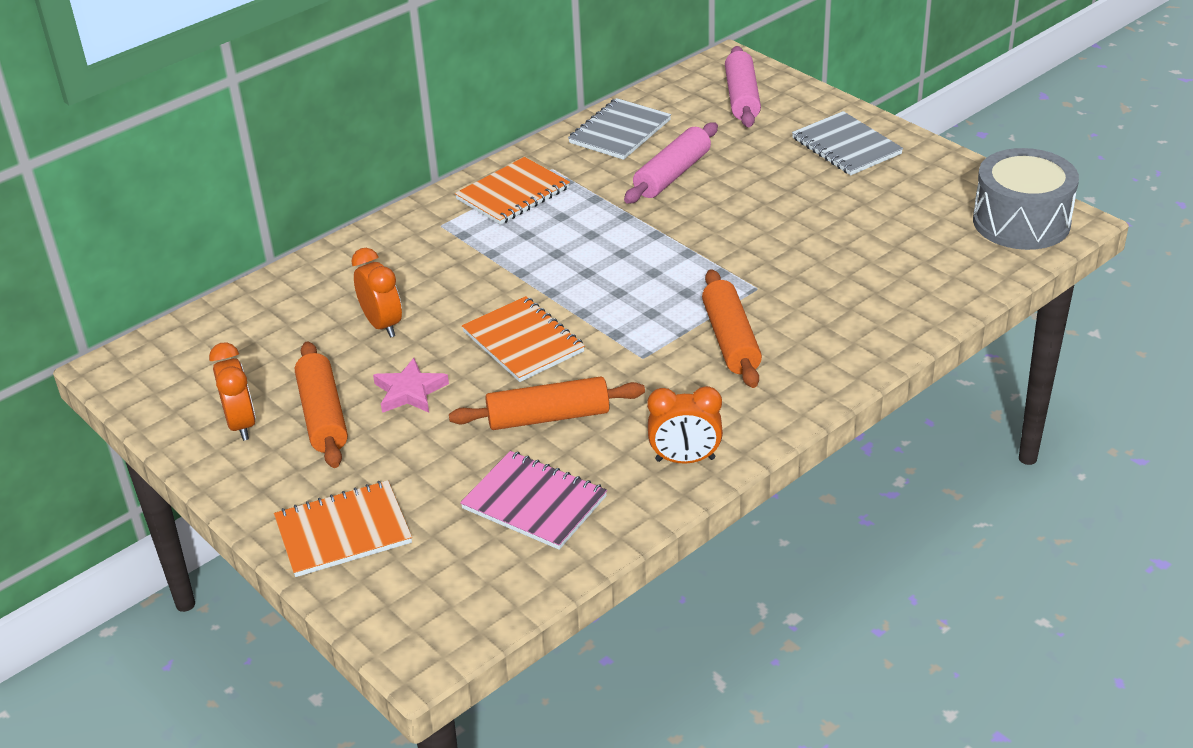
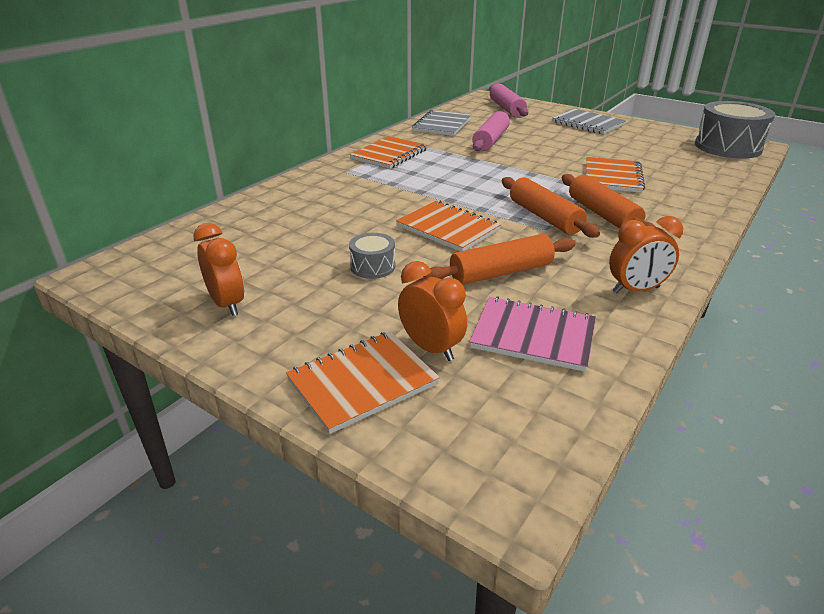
camera: 15 degrees left, 5 degrees down
orange rolling pin [295,341,348,468] -> orange rolling pin moved to [502,177,600,238]
orange clock [351,248,402,338] -> orange clock moved to [398,261,467,361]
pink star [373,358,449,413] -> grey drum [349,233,395,279]
none -> orange notebook [586,157,645,193]

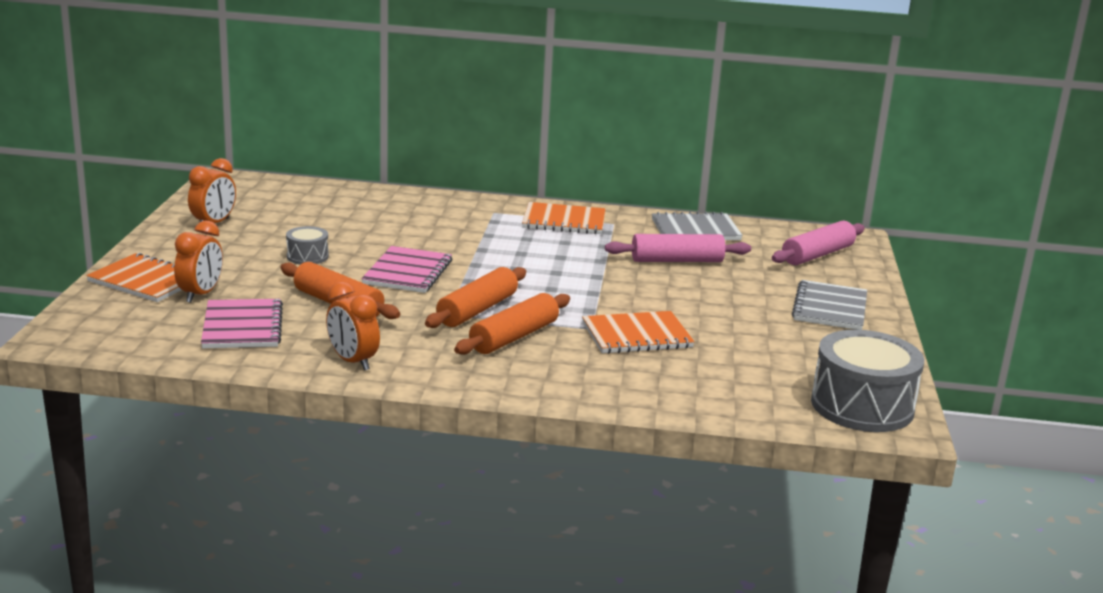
camera: 60 degrees right, 10 degrees down
orange notebook [396,201,501,251] -> pink notebook [362,246,452,293]

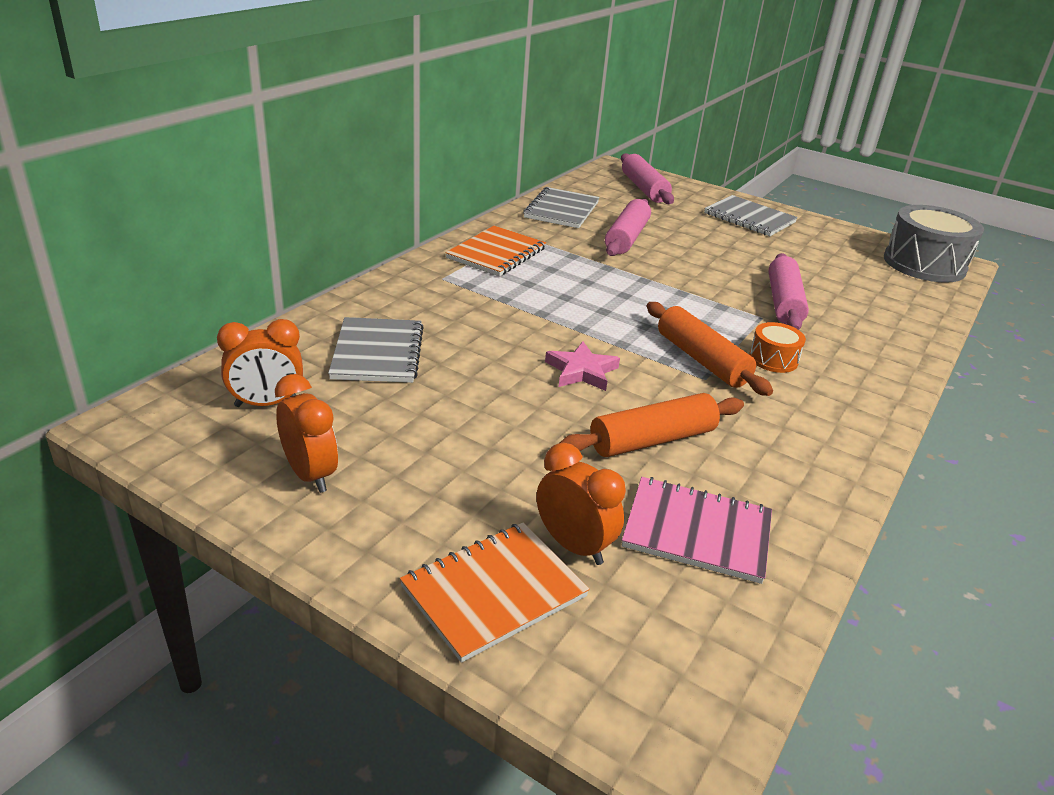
camera: 65 degrees left, 10 degrees up
grey drum [286,226,329,265] -> none
orange clock [326,282,380,371] -> orange clock moved to [217,319,303,407]
pink notebook [362,246,452,293] -> pink star [545,342,620,391]
orange rolling pin [454,293,570,355] -> orange drum [749,322,806,373]
orange notebook [582,311,695,354] -> pink rolling pin [768,253,809,330]
none -> grey notebook [328,317,424,383]

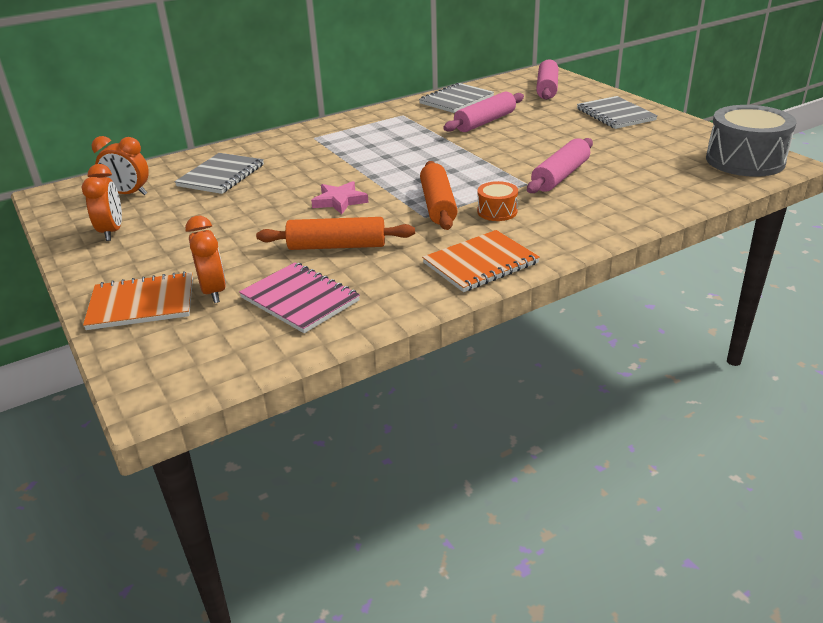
camera: 30 degrees right, 0 degrees up
orange notebook [445,226,546,276] -> orange notebook moved to [422,230,540,292]

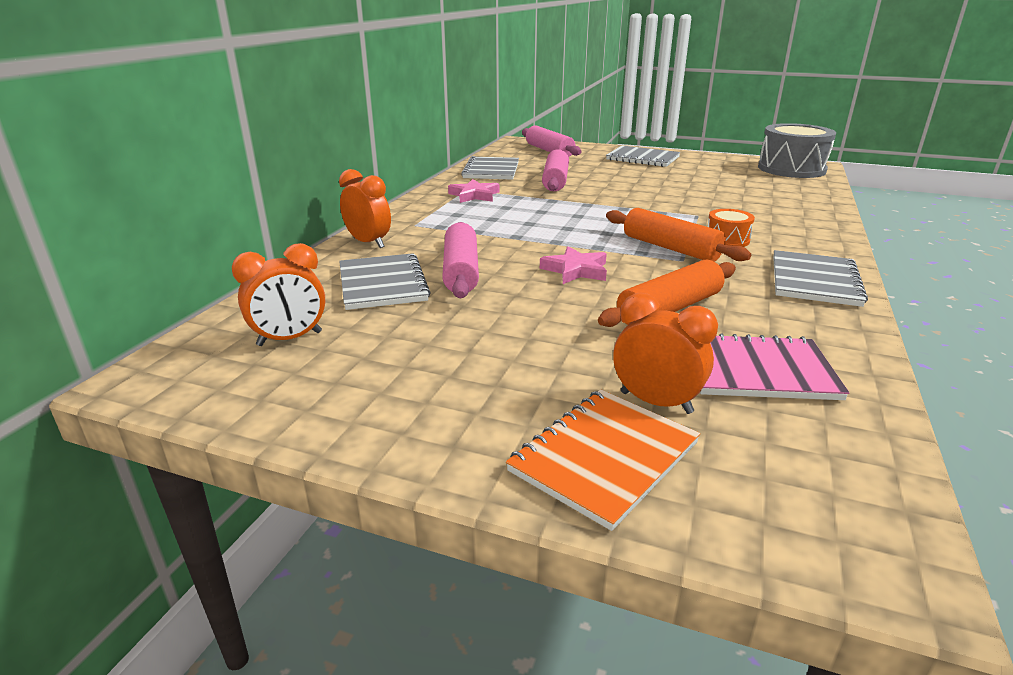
camera: 40 degrees left, 5 degrees down
orange clock [81,164,122,241] -> orange clock moved to [339,169,391,248]
orange notebook [422,230,540,292] -> grey notebook [773,250,868,307]
pink rolling pin [527,138,593,193] -> pink rolling pin moved to [442,222,479,298]
none -> pink star [448,179,499,203]

